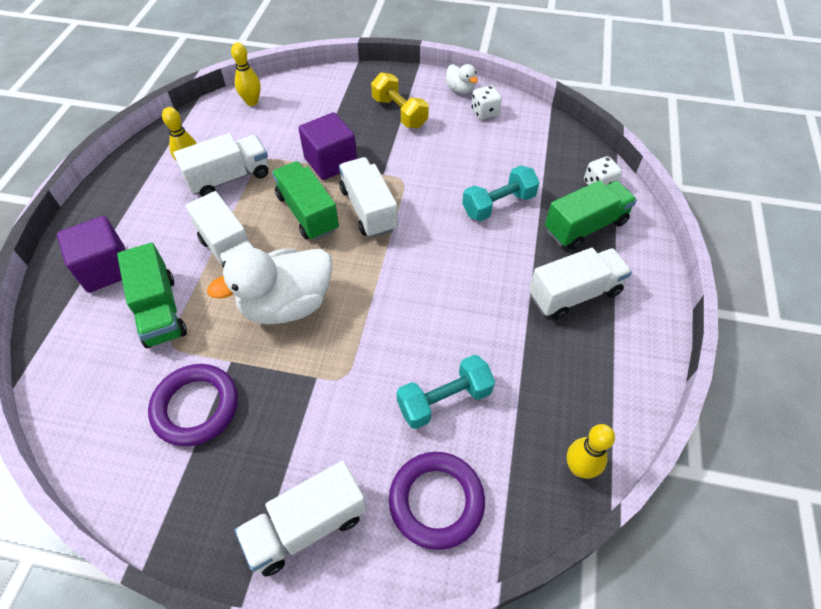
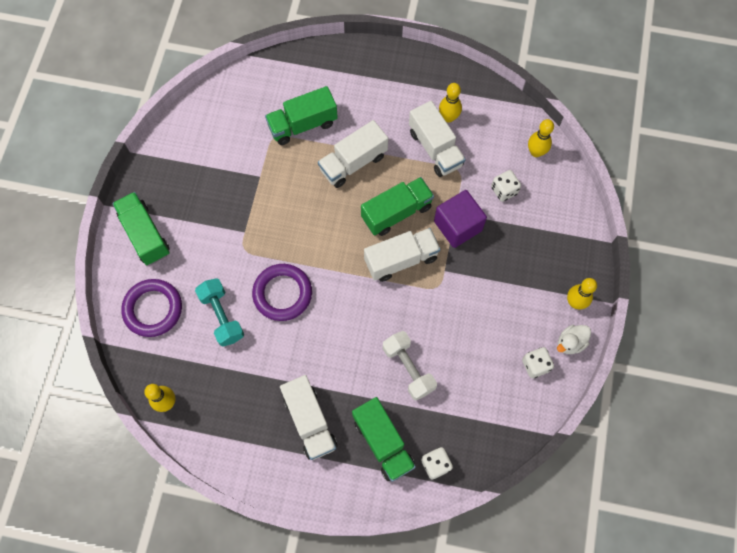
camera: 90 degrees right, 15 degrees up
purple cube [57,216,126,293] -> none
purple ring [148,364,238,446] -> purple ring moved to [252,264,312,321]
white duck [207,248,333,325] -> none
white truck [235,461,367,577] -> green truck [112,192,170,265]
yellow dumbbell [371,72,429,128] -> none
turquoise dumbbell [462,165,540,221] -> white dumbbell [383,331,437,400]
none -> white dice [491,170,521,202]
none -> yellow bowling pin [567,278,597,310]

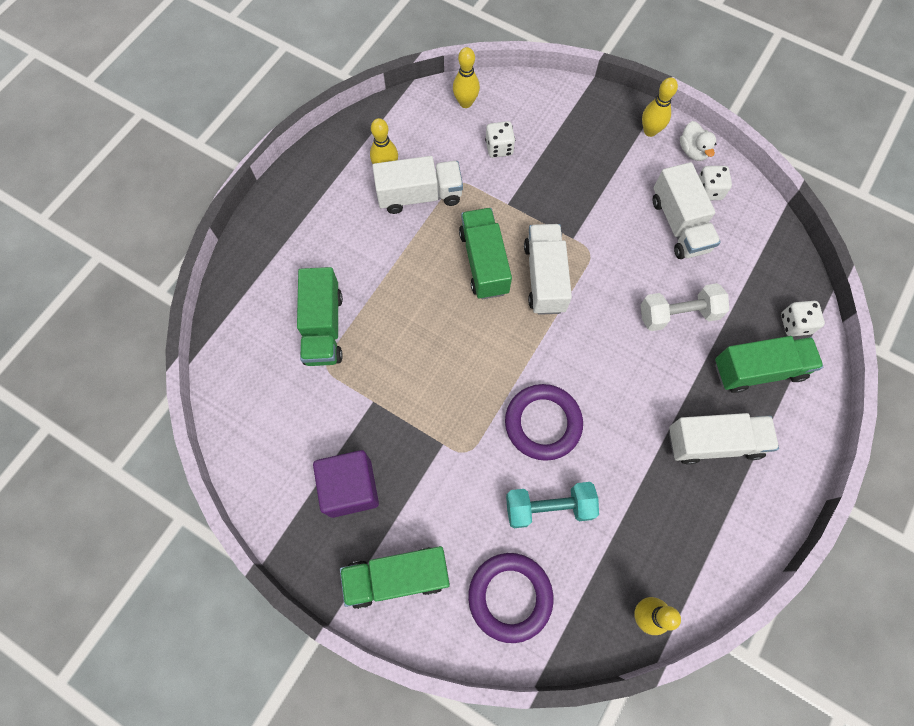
camera: 70 degrees left, 0 degrees up
white truck [318,120,388,188] -> white truck moved to [653,162,721,259]
purple cube [434,190,487,248] -> purple cube moved to [313,450,379,518]

